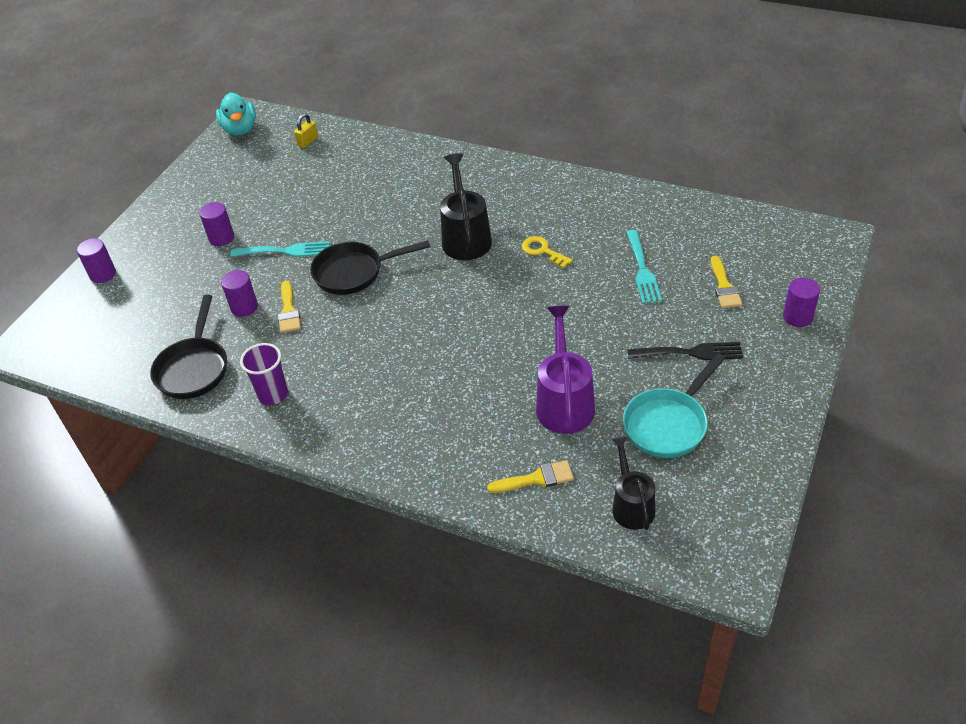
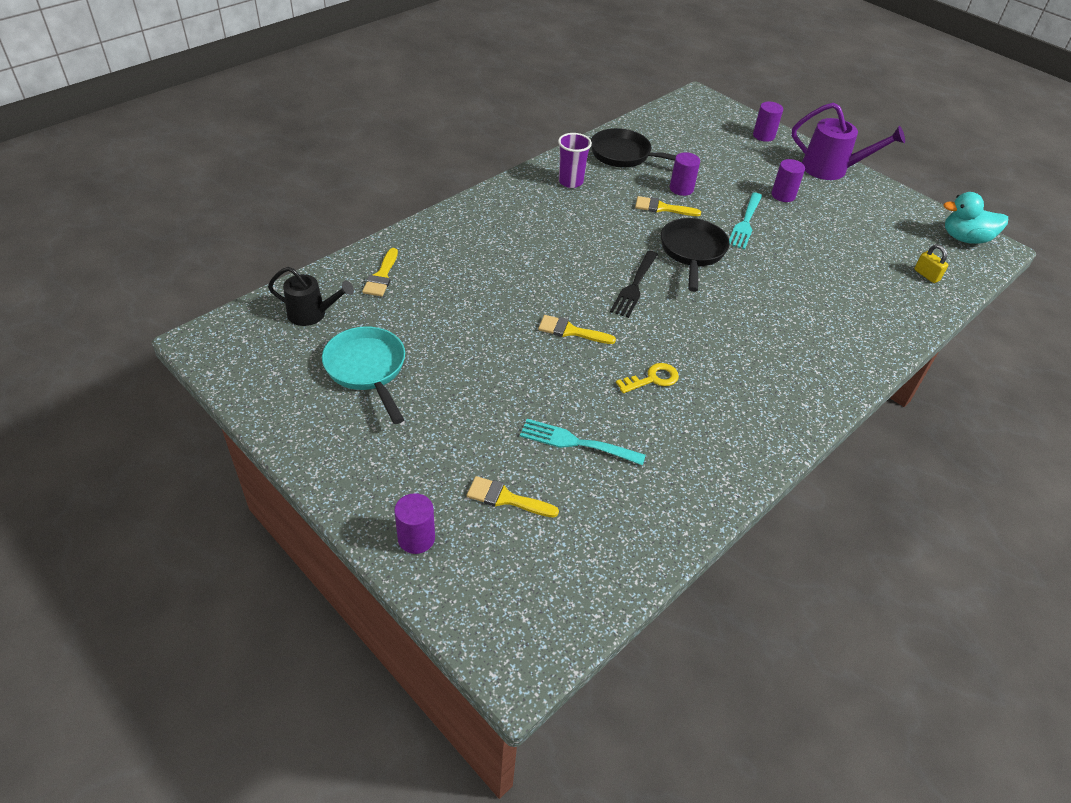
camera: 105 degrees right, 0 degrees up
black watering can [440,153,492,261] -> none
purple watering can [536,306,595,434] -> purple watering can moved to [792,102,905,180]
black fork [627,342,743,360] -> black fork moved to [610,251,658,318]
none -> yellow brush [538,315,616,344]

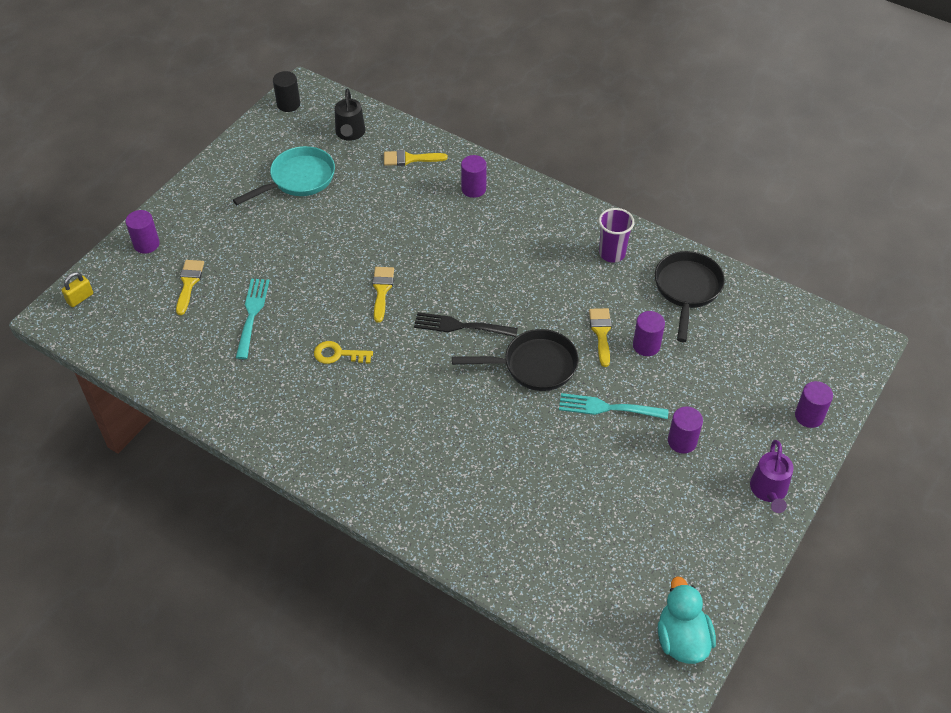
camera: 80 degrees right, 5 degrees up
yellow key [616,363,679,393] -> yellow key turned 135 degrees clockwise [314,341,373,364]
purple watering can [792,102,905,180] -> purple watering can [750,440,794,513], size x0.66
yellow padlock [914,244,948,283] -> yellow padlock moved to [62,272,93,307]
none -> black cylinder [273,71,300,112]
none -> purple cylinder [461,155,487,198]

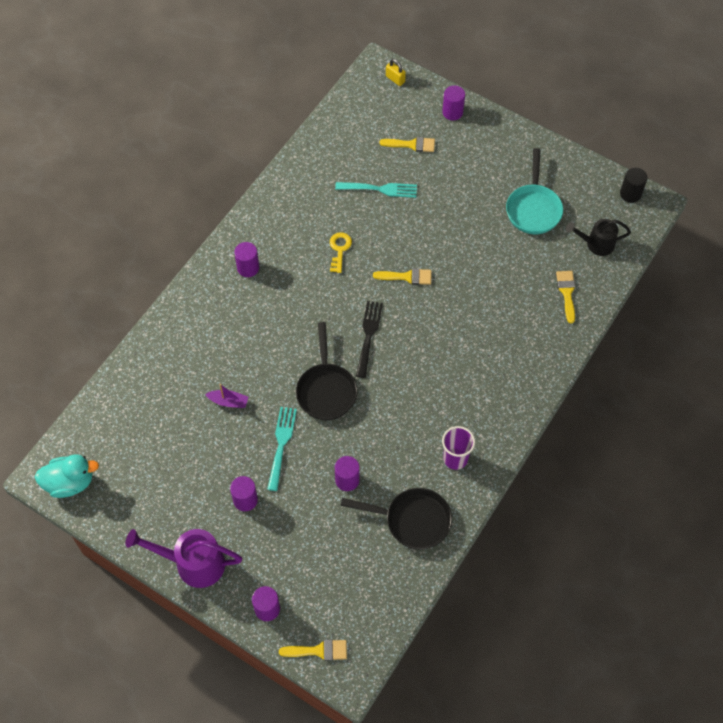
camera: 90 degrees right, 10 degrees up
turquoise pan [233,146,335,205] -> turquoise pan turned 45 degrees clockwise [506,148,563,234]
purple cylinder [461,155,487,198] -> purple cylinder moved to [234,242,259,277]
yellow brush [589,308,612,367] -> yellow brush moved to [279,640,347,661]
purple watering can [750,440,794,513] -> purple watering can [125,529,242,588], size x1.51
none -> purple boat [205,384,248,408]

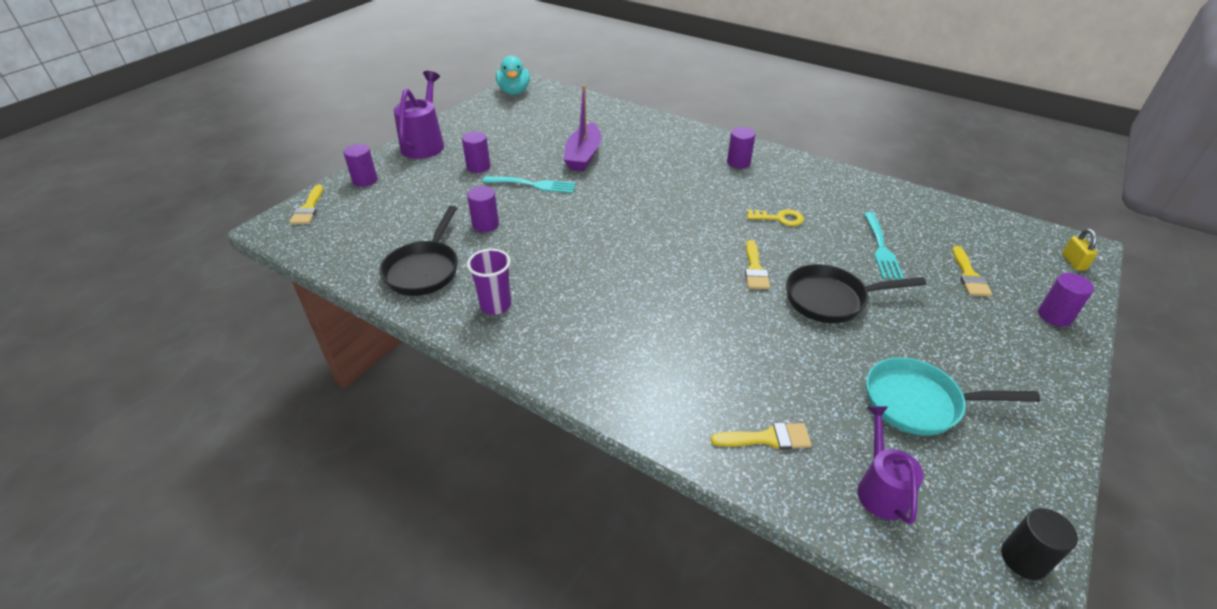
camera: 90 degrees right, 20 degrees down
purple boat [205,384,248,408] -> purple boat [563,85,601,171], size x1.87
black pan [296,322,357,420] -> black pan moved to [786,264,926,323]
black fork [356,301,383,378] -> none
yellow padlock [386,59,406,86] -> yellow padlock turned 45 degrees counterclockwise [1062,229,1098,271]
black watering can [566,219,631,256] -> purple watering can [857,406,924,524]

